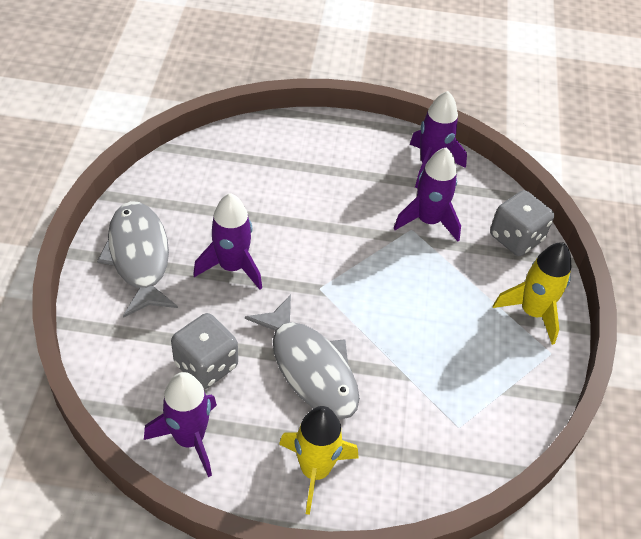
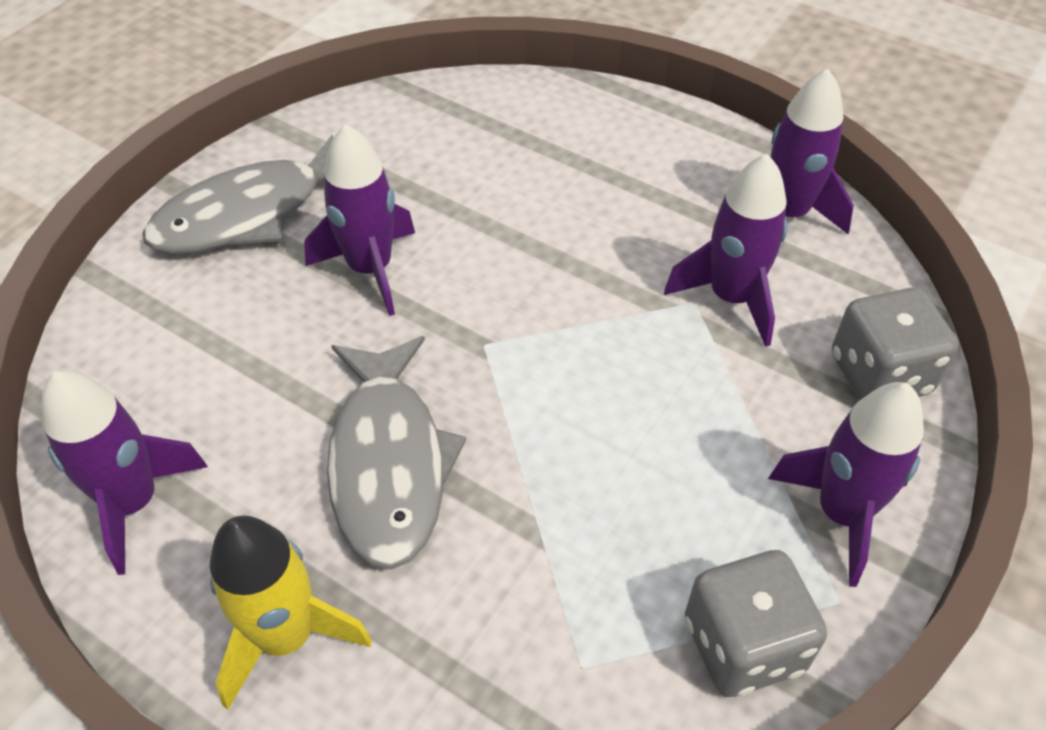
camera: 30 degrees right, 0 degrees up
grey fish [97,201,178,318] -> grey fish turned 135 degrees counterclockwise [143,135,333,254]
grey dice [171,313,238,389] -> grey dice moved to [685,550,827,697]
yellow rocket [493,242,572,345] -> purple rocket [768,382,924,587]

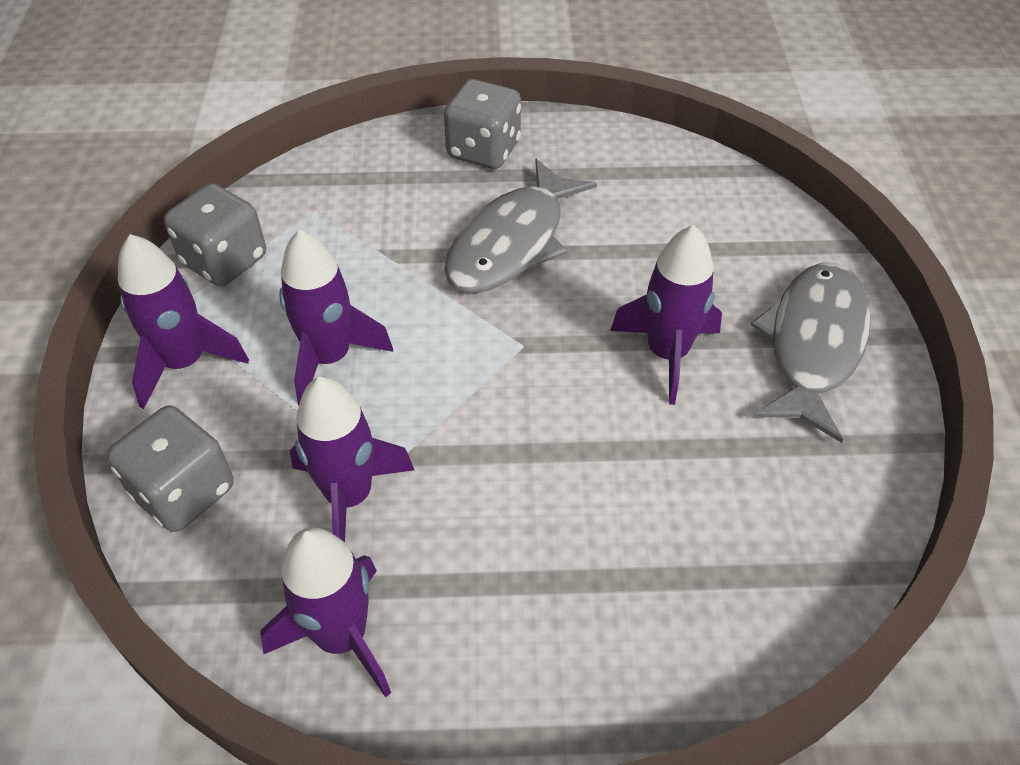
camera: 145 degrees right, 0 degrees up
purple rocket [42,371,208,575] -> purple rocket moved to [279,229,393,405]
yellow rocket [210,515,372,710] -> grey dice [444,79,521,169]
grey fish [327,336,466,569] -> grey fish turned 105 degrees counterclockwise [444,159,597,293]

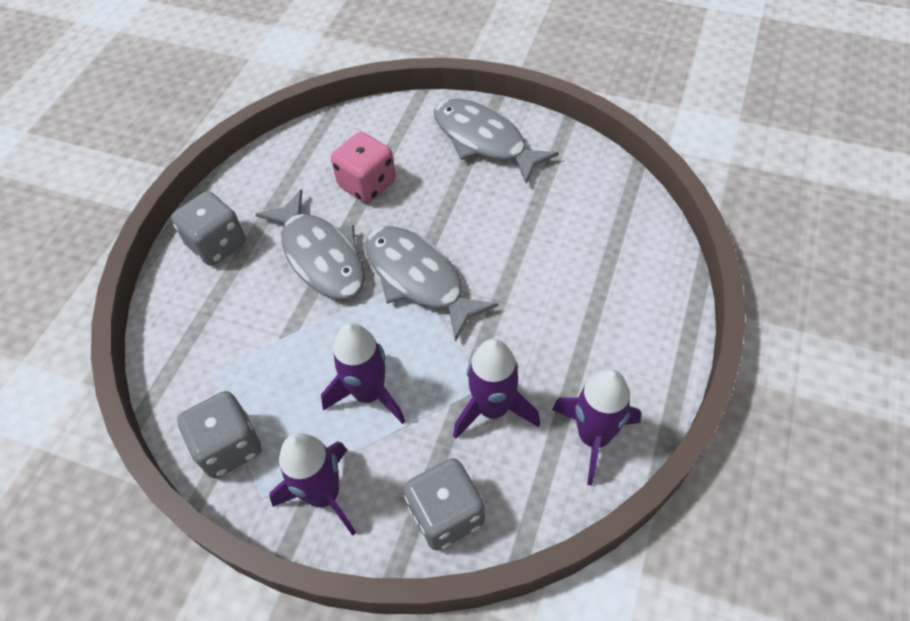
camera: 65 degrees left, 5 degrees up
purple rocket [610,225,722,405] -> none
none -> pink dice [331,132,396,203]
none -> grey fish [365,226,498,342]

